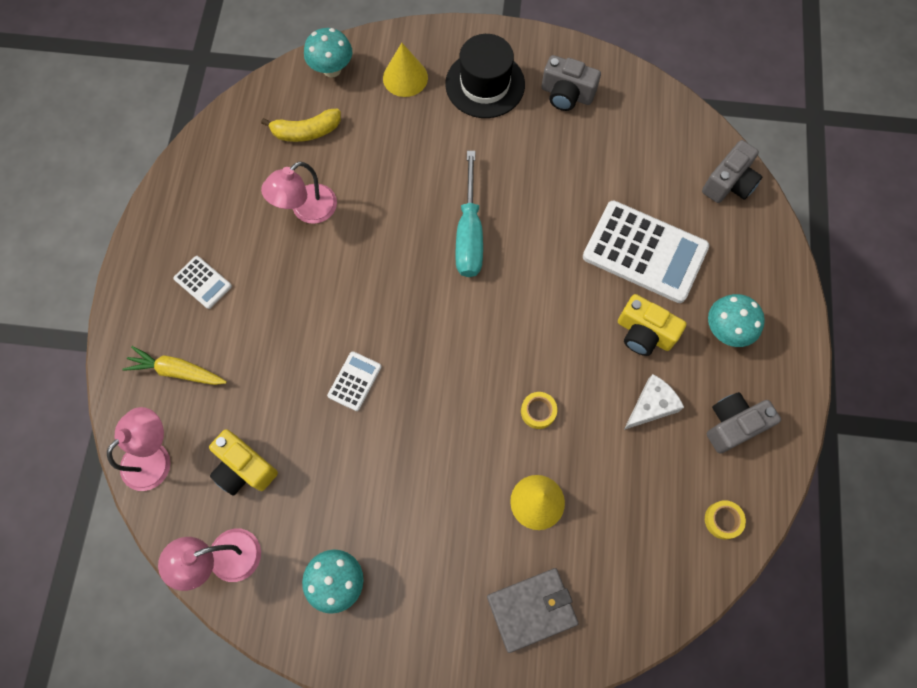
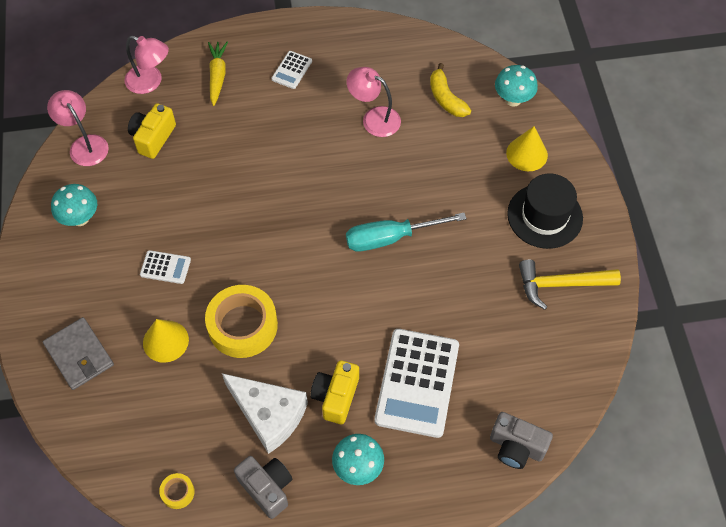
camera: 75 degrees right, 10 degrees down
white calculator [327,351,382,411] -> white calculator moved to [140,250,191,284]
yellow tape [521,392,557,429] -> yellow tape [205,285,278,358], size x2.28
grey camera [542,55,601,111] -> yellow hammer [519,260,621,310]
white cheese [624,374,684,430] -> white cheese [222,373,308,454], size x1.62

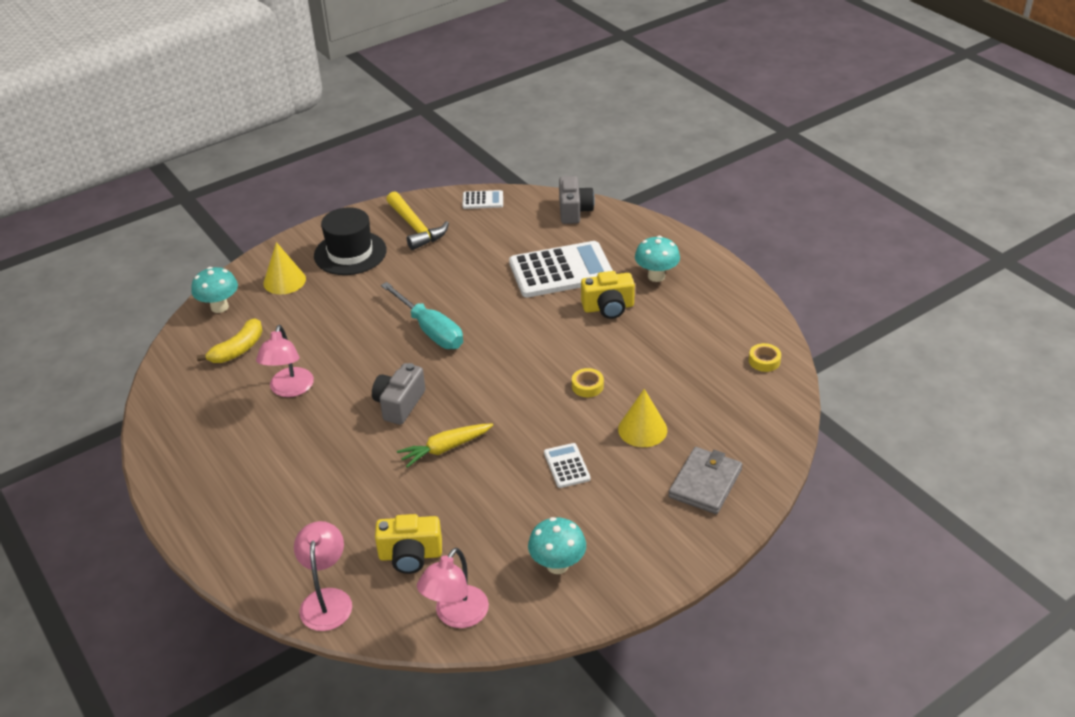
camera: 115 degrees left, 20 degrees down
yellow tape [205,285,278,358] -> yellow tape [572,368,604,397], size x0.44
yellow carrot [208,42,228,106] -> yellow carrot moved to [397,423,493,468]
white cheese [222,373,308,454] -> none
grey camera [234,456,292,519] -> grey camera moved to [372,363,425,425]
white calculator [272,51,312,89] -> white calculator moved to [462,190,503,209]

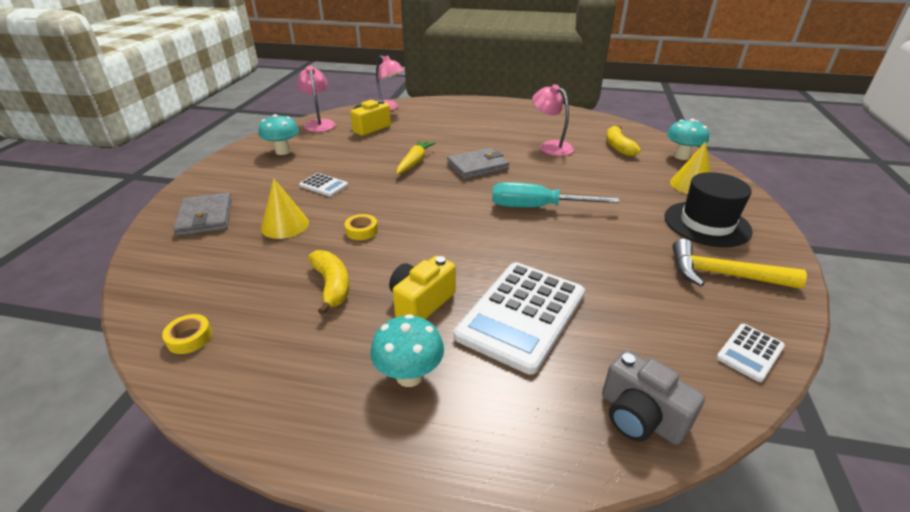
camera: 135 degrees right, 5 degrees down
grey camera [372,363,425,425] -> grey wallet [447,148,509,179]
none -> yellow banana [308,250,349,315]

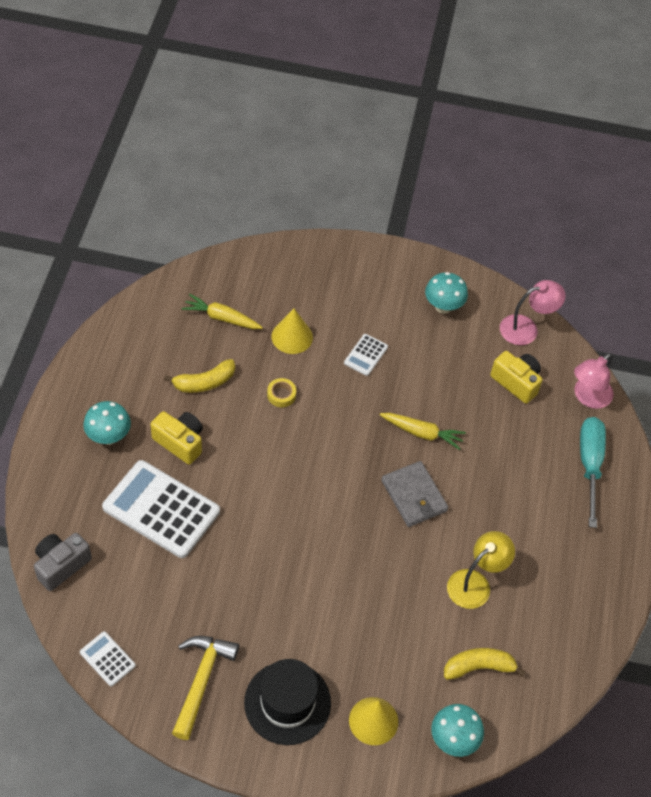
camera: 85 degrees right, 20 degrees up
yellow tape [162,314,212,354] -> none
grey wallet [173,192,232,236] -> none
turquoise screwdriver [492,182,620,207] -> turquoise screwdriver moved to [580,417,606,528]
pink lamp [532,84,574,156] -> yellow lamp [447,531,515,609]
none -> yellow carrot [182,294,263,329]

